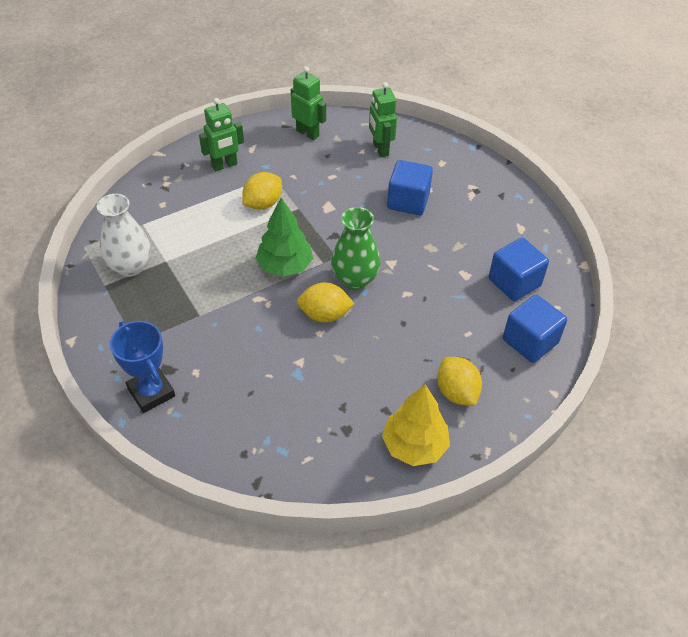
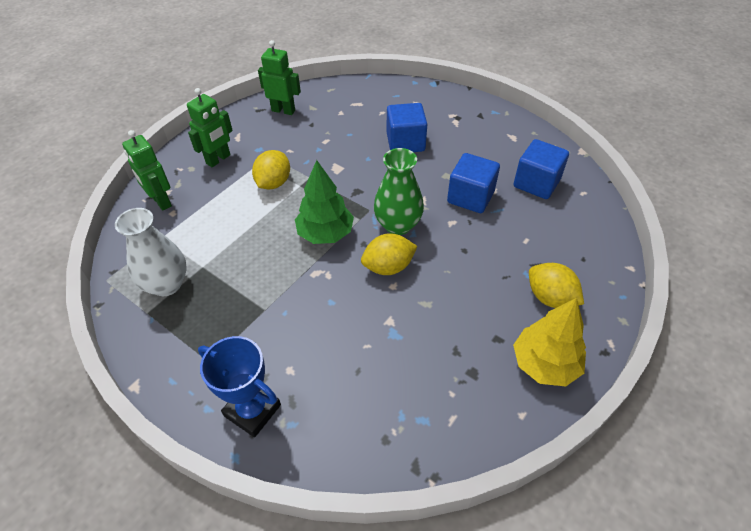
camera: 20 degrees left, 0 degrees up
green robot [369,82,397,157] -> green robot moved to [122,130,172,211]
blue cube [503,295,567,363] -> blue cube moved to [447,153,500,213]

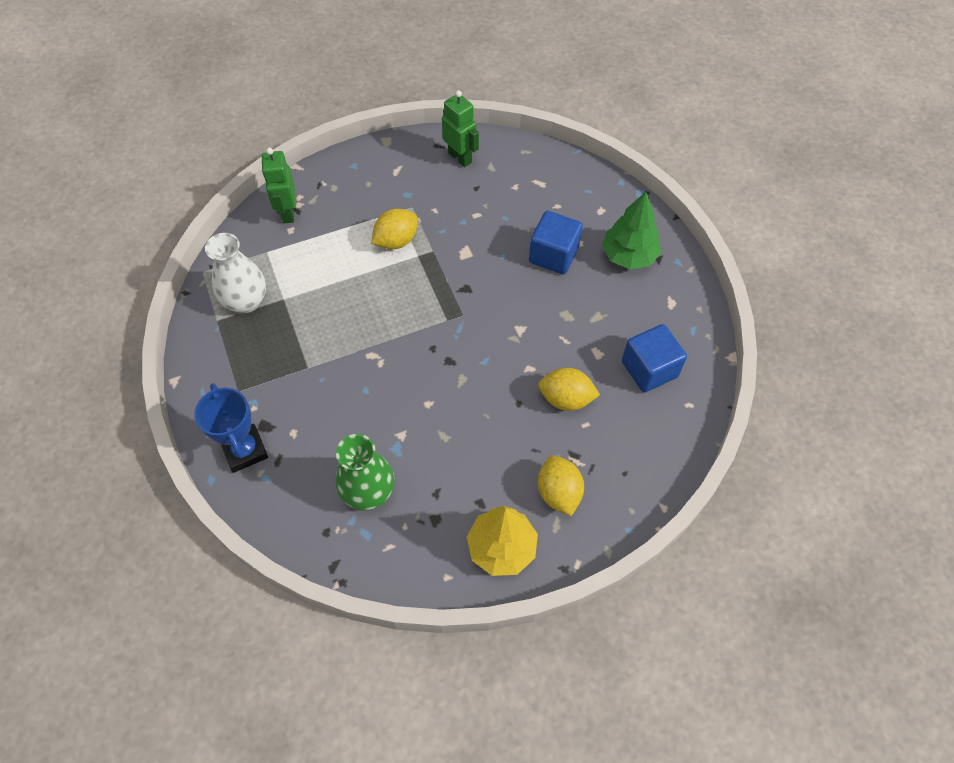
camera: 30 degrees right, 10 degrees up
green robot [187,88,233,167] -> none
green tree [295,160,354,244] -> green tree moved to [602,192,661,270]
yellow lemon [361,233,418,275] -> yellow lemon moved to [538,368,600,411]
green vase [374,148,424,235] -> green vase moved to [335,434,394,511]
blue cube [447,153,500,213] -> none

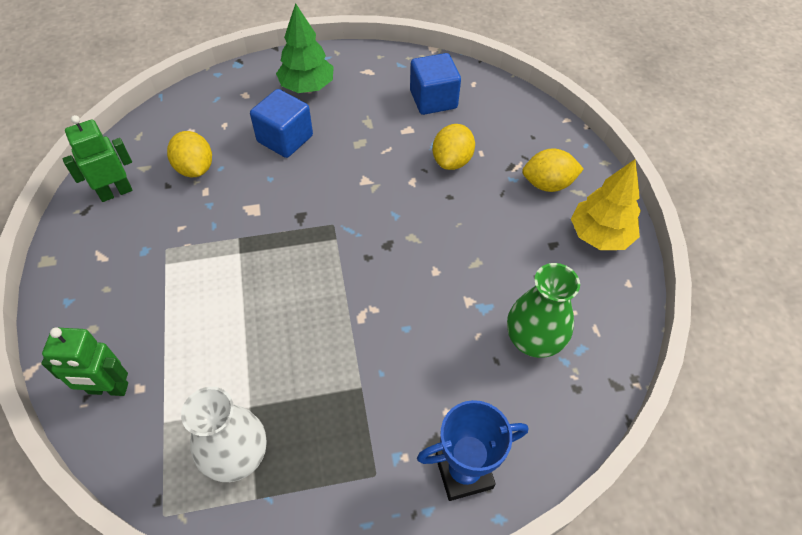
camera: 80 degrees left, 5 degrees down
yellow lemon [371,209,418,249] -> yellow lemon moved to [167,131,212,177]

